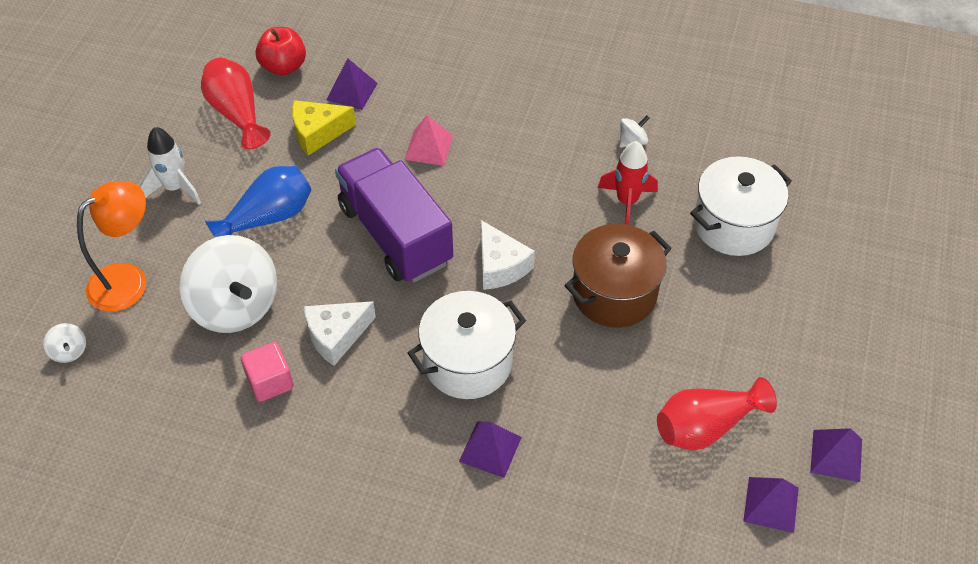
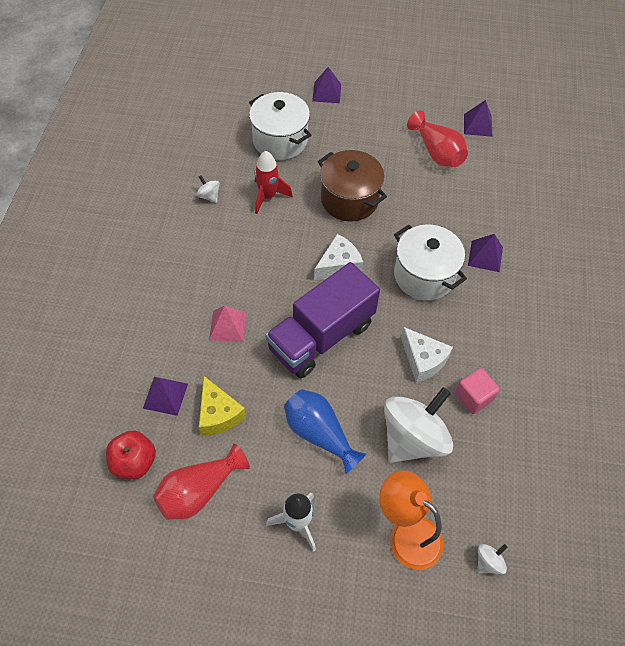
camera: 100 degrees left, 5 degrees up
purple pyramid [810,428,862,482] -> purple pyramid moved to [312,67,341,103]

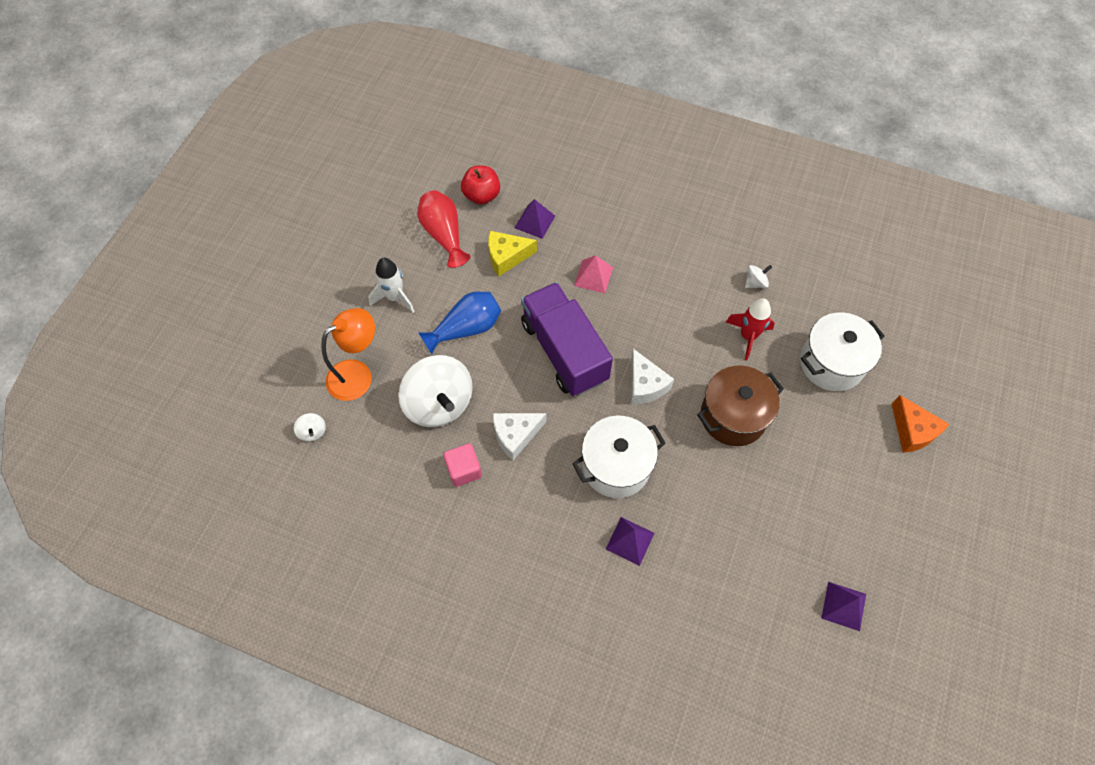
camera: 105 degrees right, 5 degrees up
purple pyramid [312,67,341,103] -> orange cheese [892,395,949,453]
red vase [407,110,468,167] -> none

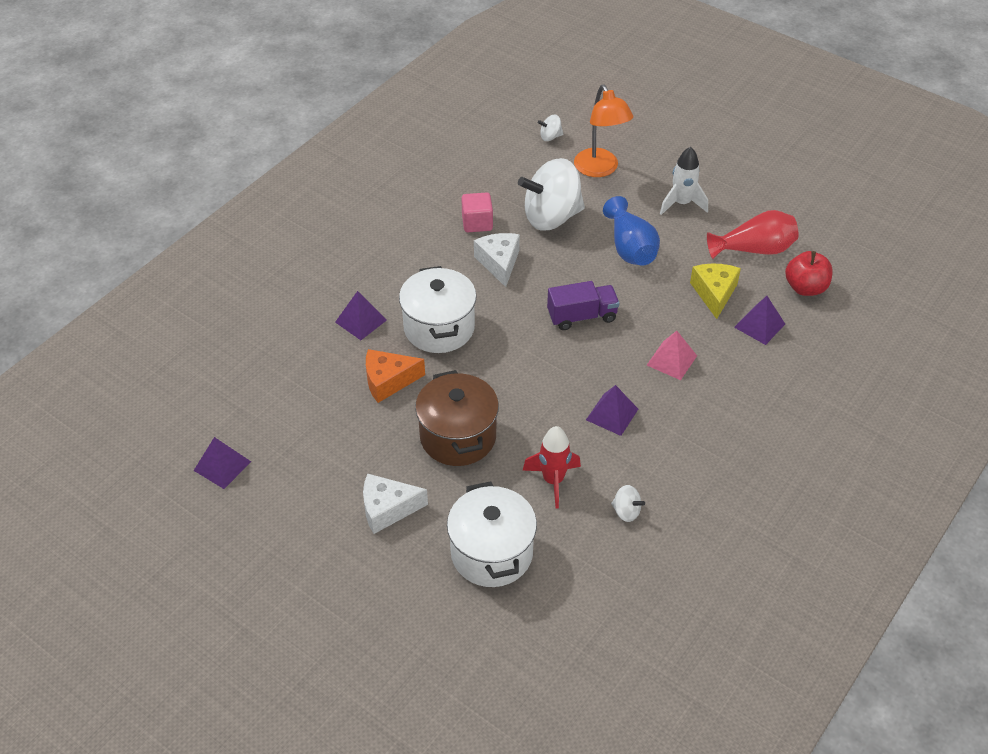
camera: 105 degrees right, 15 degrees down
purple truck [521,282,613,396] -> purple truck [547,281,619,330], size x0.57
white cheese [631,349,674,405] -> white cheese moved to [363,473,428,534]
white spinning top [745,265,772,288] -> white spinning top turned 45 degrees counterclockwise [611,485,645,522]
orange cheese [892,395,949,453] -> orange cheese moved to [366,349,425,403]
none -> purple pyramid [586,385,638,436]

